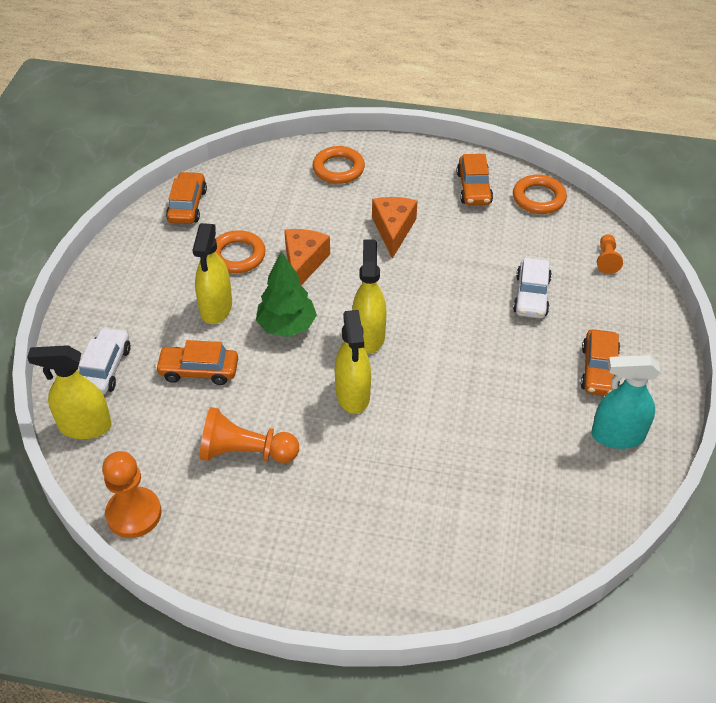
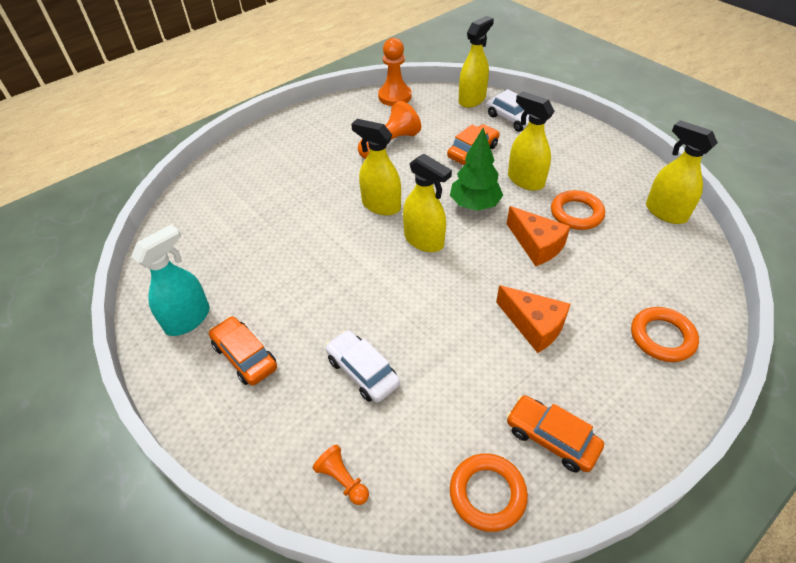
camera: 130 degrees right, 0 degrees up
orange car [166,172,207,224] -> yellow spray bottle [646,120,718,224]

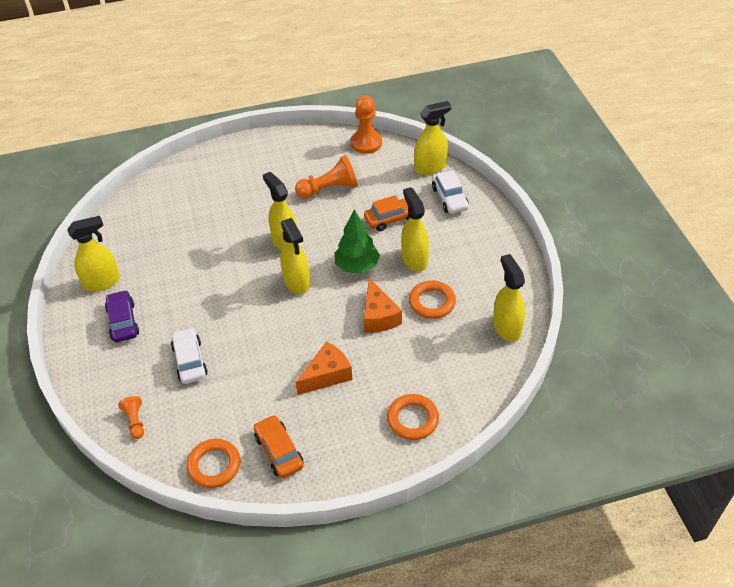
camera: 25 degrees right, 0 degrees up
turquoise spray bottle [131,225,210,336] -> yellow spray bottle [67,216,120,292]
orange car [209,316,277,386] -> purple car [105,290,139,342]
orange cheese [496,285,571,353] -> orange cheese turned 105 degrees counterclockwise [295,341,353,395]

